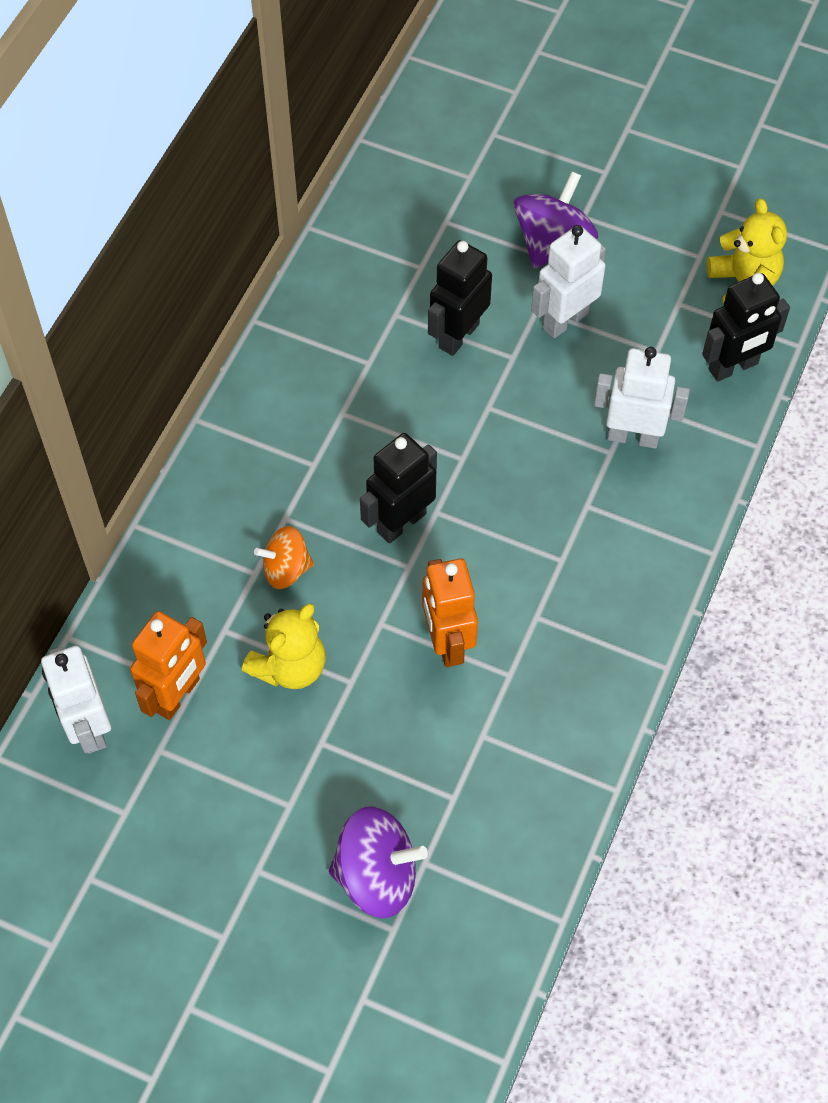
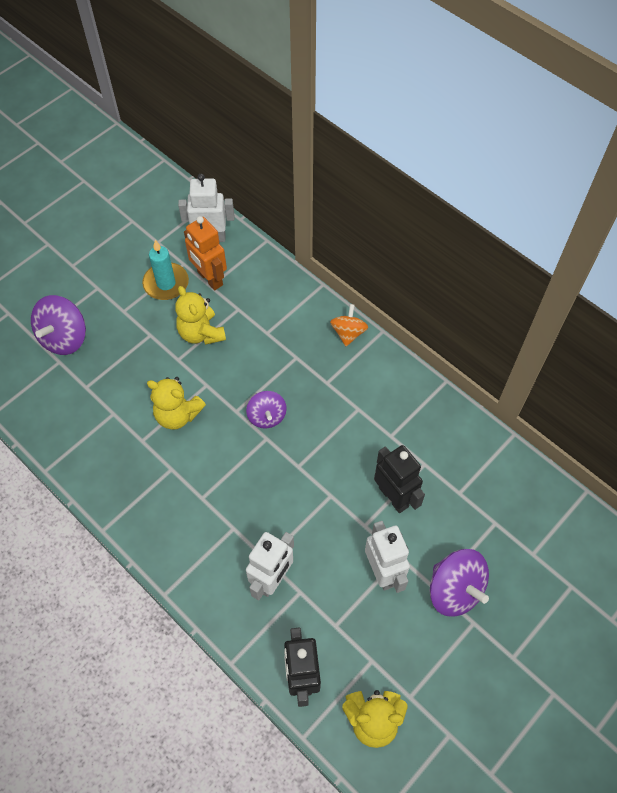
camera: 110 degrees right, 0 degrees up
orange spinning top [254,526,314,589] -> orange spinning top moved to [330,304,368,346]
black robot [360,433,437,544] -> purple spinning top [246,391,287,429]
orange robot [422,558,478,667] -> yellow teddy bear [147,377,206,430]
none -> turquoise candle [142,240,189,300]

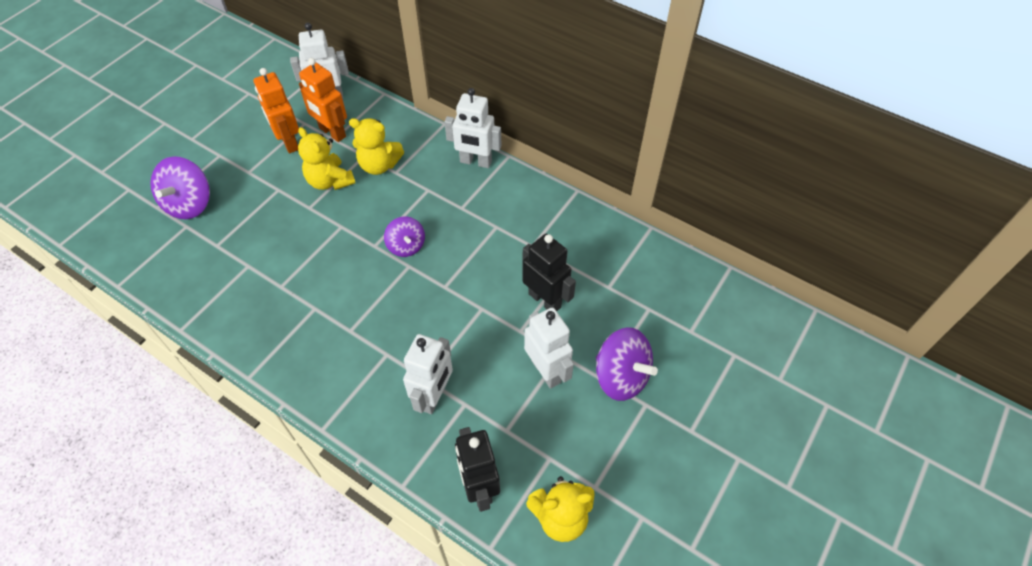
camera: 10 degrees left, 5 degrees down
turquoise candle [142,240,189,300] -> orange robot [254,68,299,153]
yellow teddy bear [147,377,206,430] -> yellow teddy bear moved to [349,118,404,175]
orange spinning top [330,304,368,346] -> white robot [444,88,501,168]

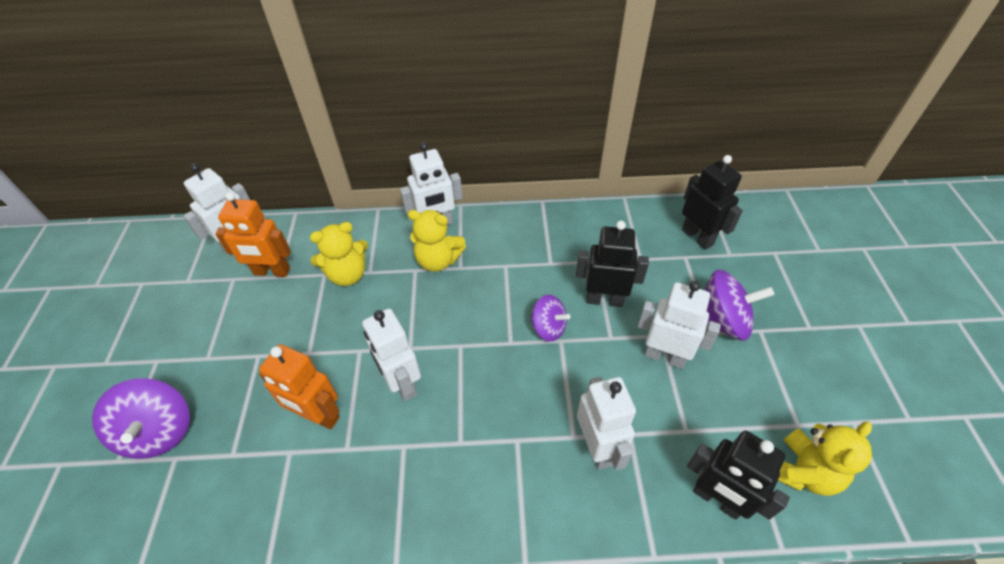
camera: 35 degrees left, 5 degrees down
orange robot [254,68,299,153] -> orange robot moved to [259,344,340,430]
yellow teddy bear [298,127,355,190] -> yellow teddy bear moved to [408,210,466,272]
purple spinning top [384,217,425,257] -> purple spinning top moved to [530,295,570,342]
none -> white robot [362,309,421,401]
none -> black robot [682,155,743,250]

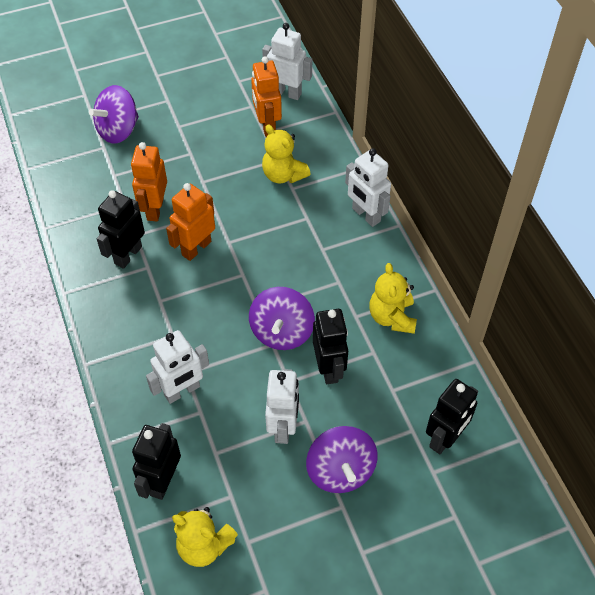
camera: 70 degrees right, 5 degrees up
white robot [362,309,421,401] -> orange robot [166,183,215,261]
yellow teddy bear [408,210,466,272] -> yellow teddy bear moved to [369,263,417,334]
purple spinning top [530,295,570,342] -> purple spinning top [249,287,315,350], size x1.58
none -> black robot [97,190,145,269]

